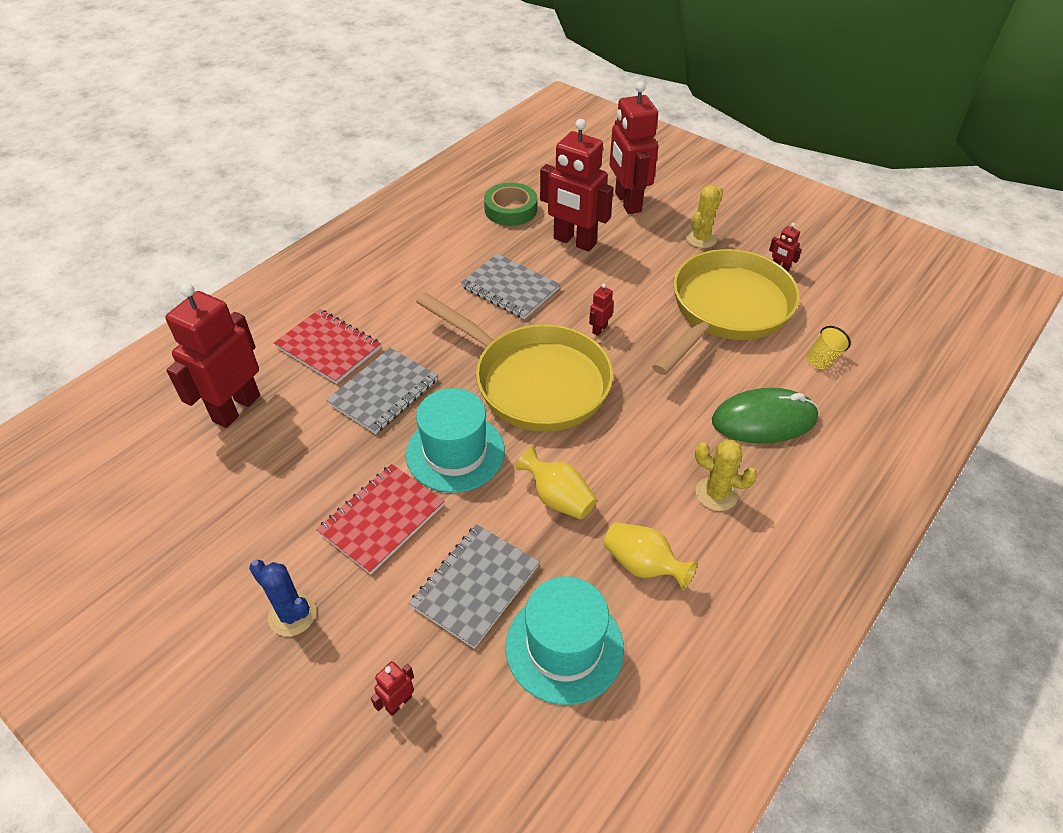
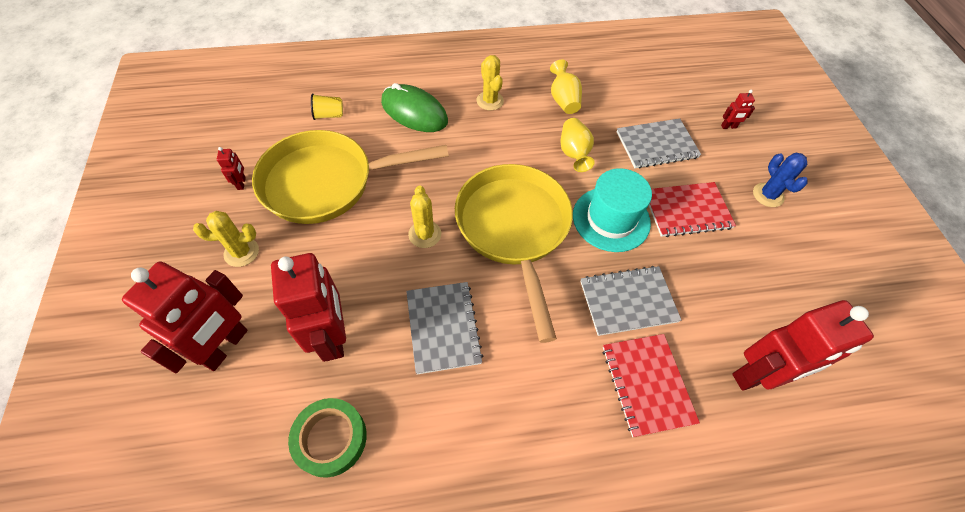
camera: 140 degrees left, 10 degrees up
turquoise hat [506,577,624,705] -> none
red robot [589,284,614,336] -> yellow cactus [408,186,441,248]

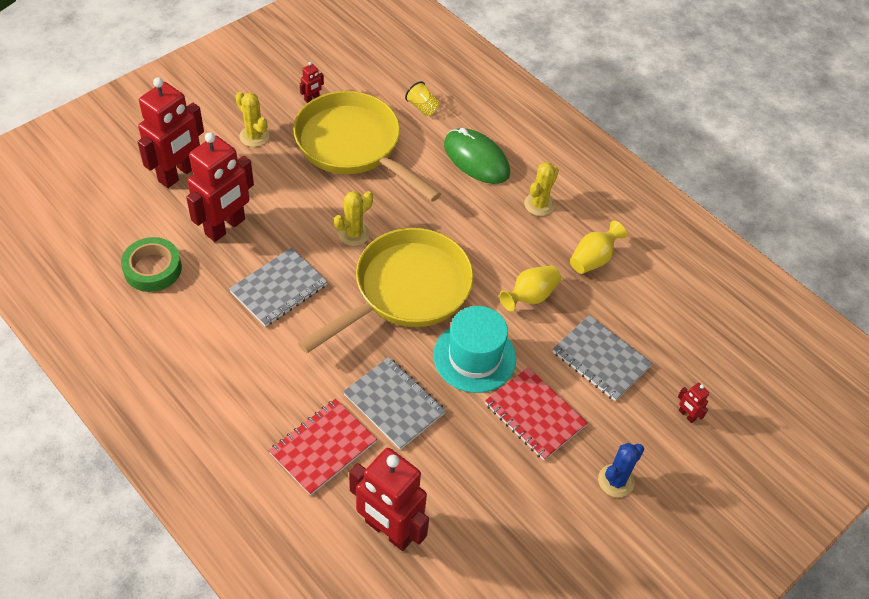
camera: 55 degrees right, 5 degrees down
red robot [122,261,248,373] -> red robot turned 45 degrees counterclockwise [138,77,204,188]
green mouse [381,83,448,132] -> green mouse turned 45 degrees counterclockwise [444,128,510,184]

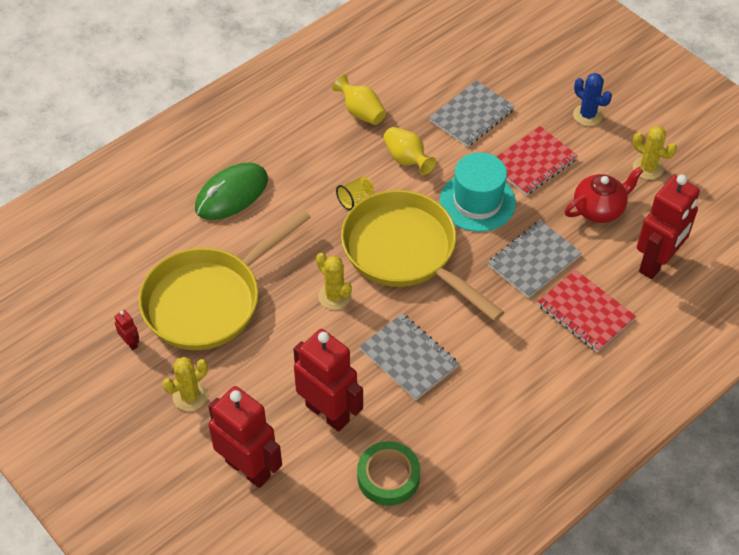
camera: 85 degrees left, 0 degrees up
yellow cup [405,81,439,116] -> yellow cup moved to [336,176,374,210]
yellow cactus [524,162,559,216] -> yellow cactus moved to [633,126,677,180]
red robot [678,383,709,423] -> none
none -> red teapot [565,167,643,223]

